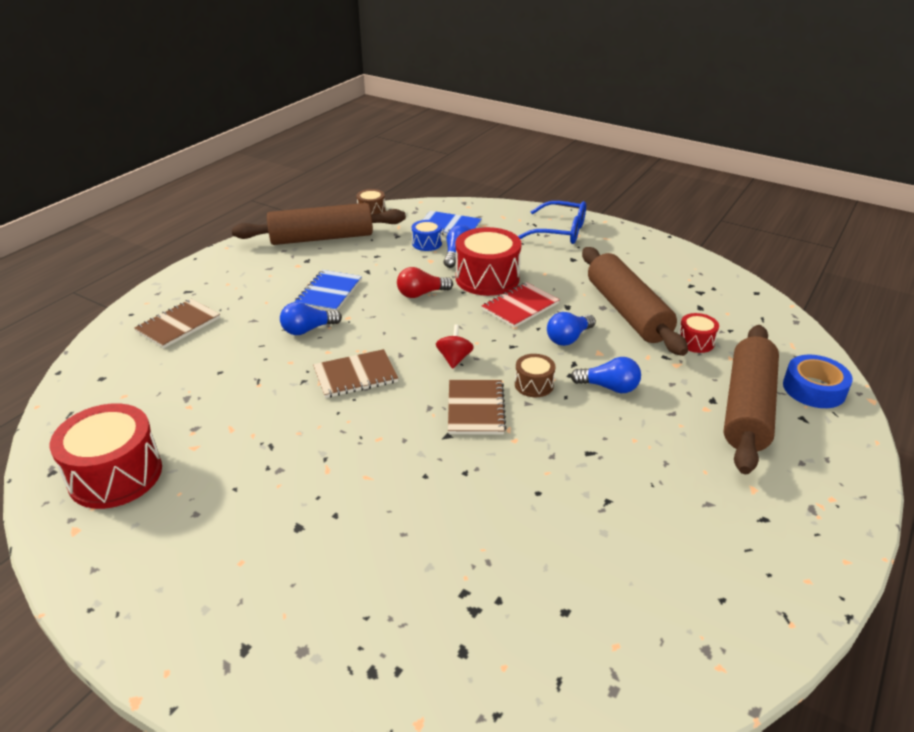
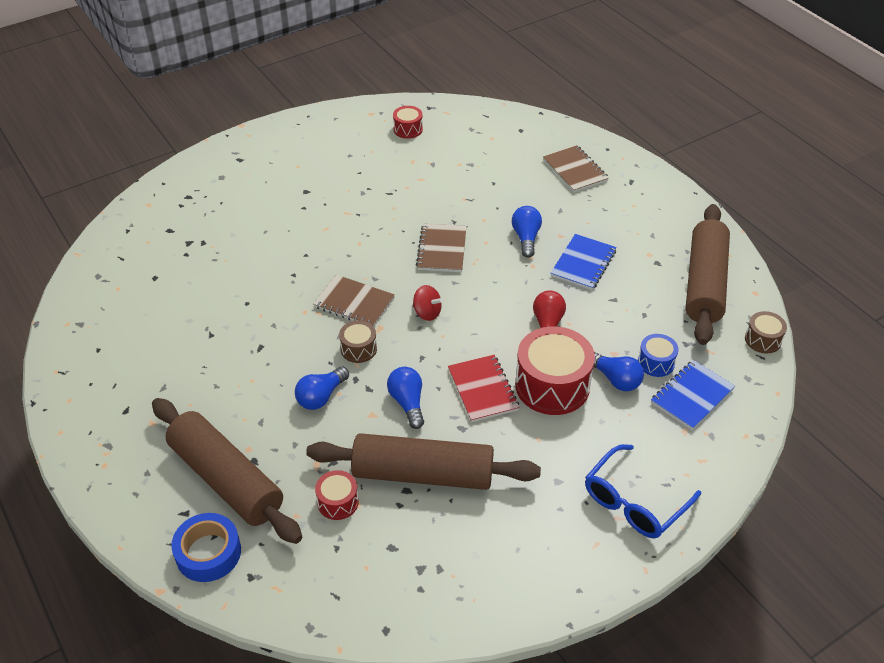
camera: 115 degrees right, 10 degrees up
red drum [50,403,162,509] -> red drum [393,106,423,139], size x0.50
blue notebook [294,270,362,311] -> blue notebook turned 75 degrees clockwise [551,234,616,290]

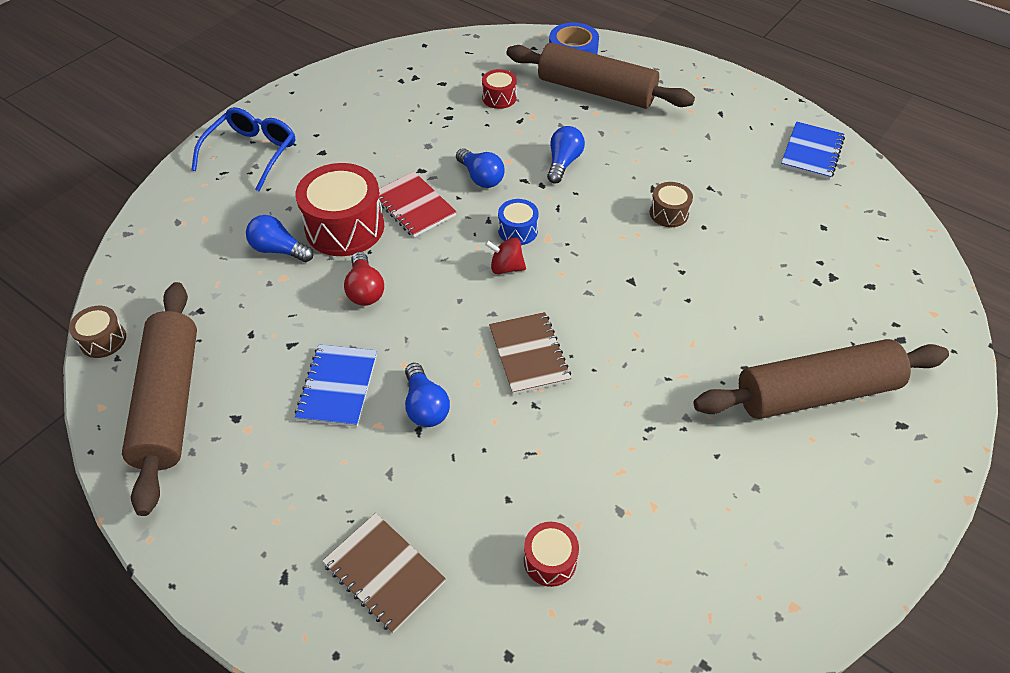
camera: 160 degrees right, 5 degrees up
brown rolling pin [306,433,541,490] -> brown rolling pin moved to [694,339,949,419]
brown notebook [314,275,395,327] -> none
brown drum [339,320,377,363] -> brown drum moved to [650,182,693,227]
red drum [393,106,423,139] -> red drum moved to [524,522,579,587]
blue drum [638,334,679,377] -> blue drum moved to [498,199,538,245]
blue notebook [651,360,735,430] -> blue notebook moved to [781,121,845,180]

